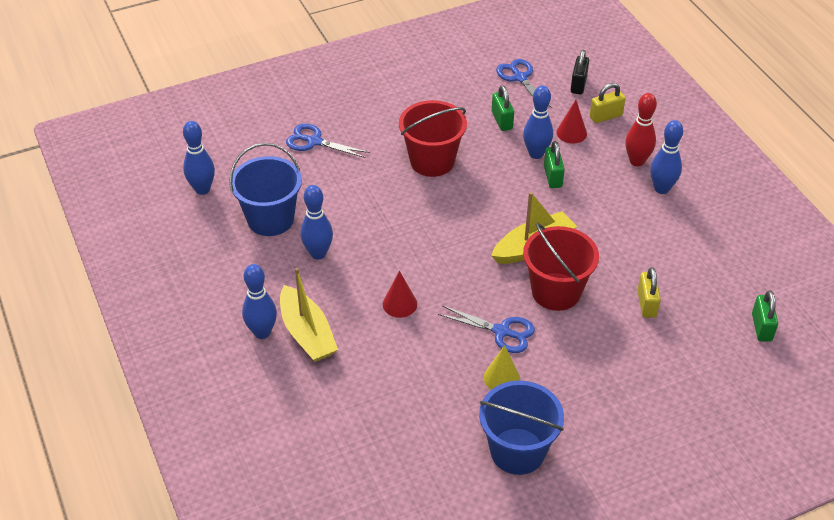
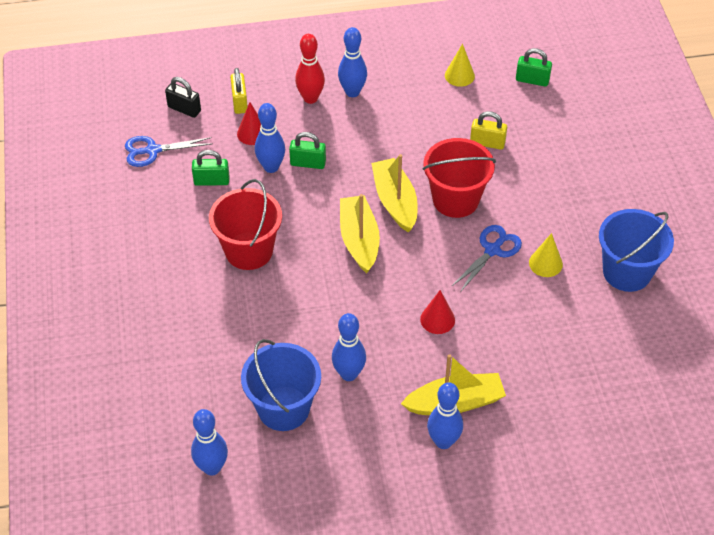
camera: 75 degrees left, 5 degrees up
blue scissors [286,124,370,158] -> none
none -> yellow boat [340,194,380,273]
none -> yellow cone [445,44,475,87]

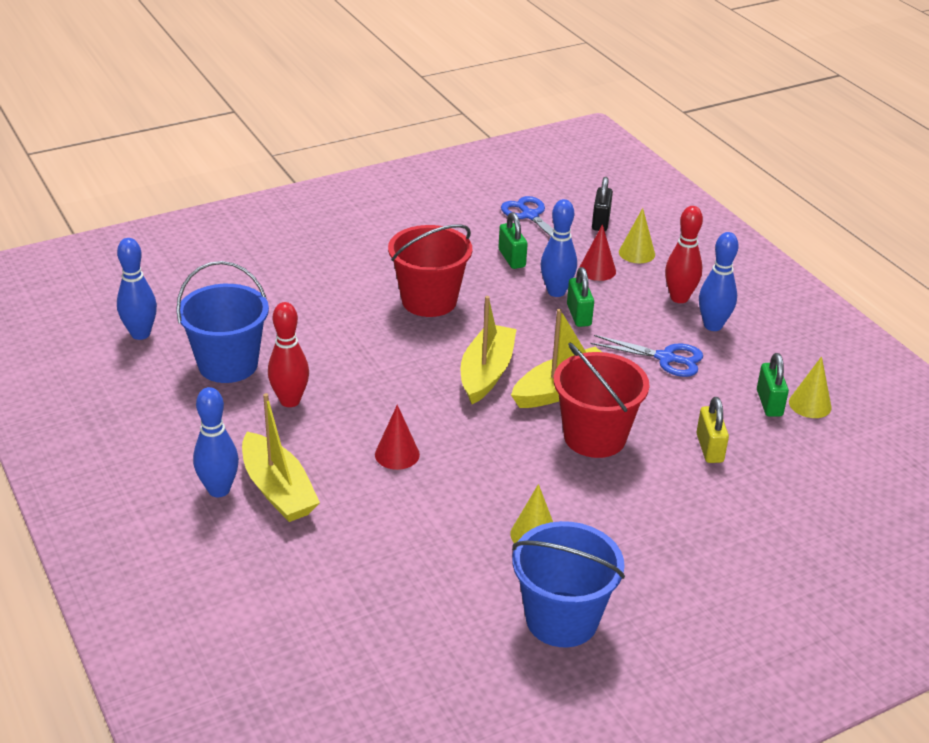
camera: 70 degrees right, 15 degrees down
yellow padlock [230,68,248,114] -> yellow cone [619,208,655,263]
blue bowling pin [332,313,366,381] -> red bowling pin [268,302,309,407]
yellow boat [340,194,380,273] -> yellow boat turned 45 degrees counterclockwise [461,296,517,404]
blue scissors [451,225,522,292] -> blue scissors moved to [591,335,703,377]
green padlock [516,48,552,87] -> green padlock moved to [757,353,789,417]

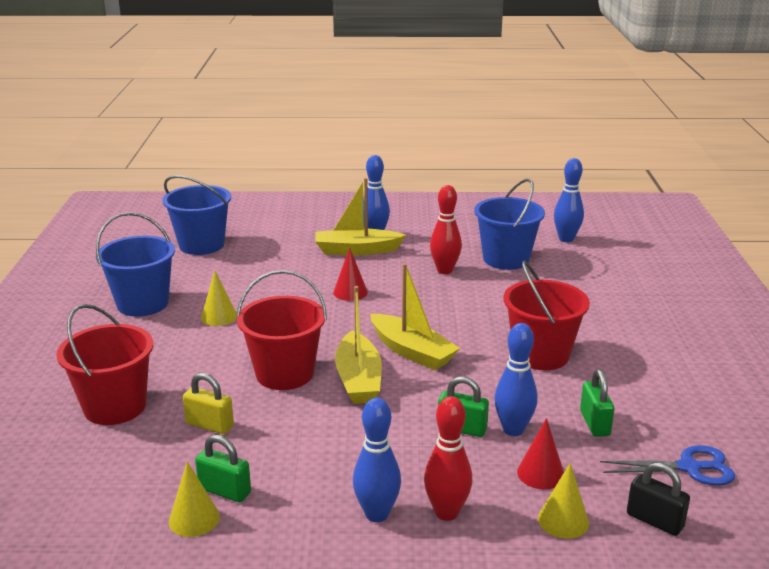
camera: 120 degrees right, 10 degrees down
green padlock [498,212,528,269] -> green padlock turned 75 degrees clockwise [580,369,614,437]
blue scissors [591,335,703,377] -> none
none -> red bucket [56,304,153,425]
none -> blue bucket [162,175,231,255]

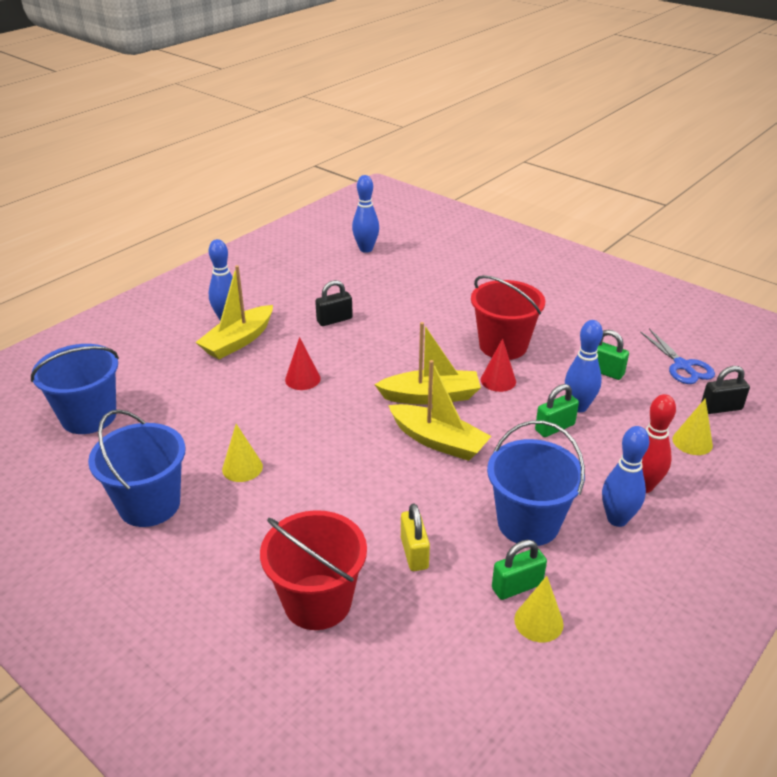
camera: 50 degrees left, 10 degrees up
yellow padlock [183,373,234,434] -> yellow padlock turned 75 degrees counterclockwise [401,503,430,571]
red bucket [236,270,327,390] -> none
red bowling pin [430,185,462,274] -> black padlock [315,280,353,326]
blue bucket [474,179,545,270] -> blue bucket moved to [487,421,585,546]
red cone [517,418,564,489] -> red cone moved to [481,338,516,392]
blue scissors [600,445,735,486] -> blue scissors turned 120 degrees clockwise [640,329,715,384]

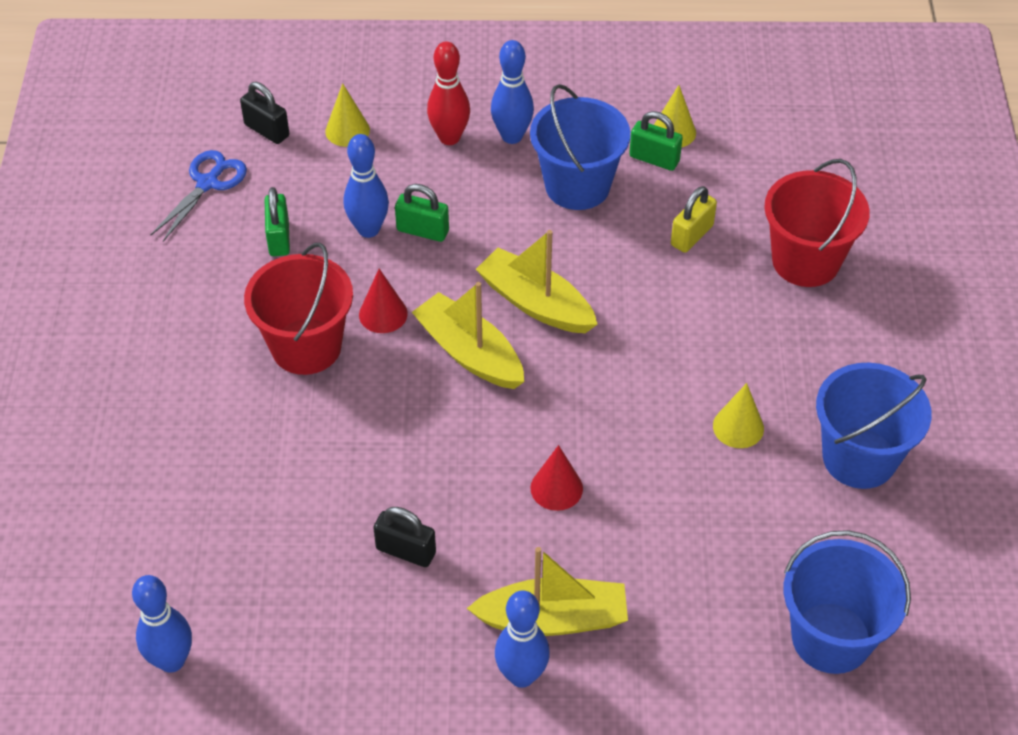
camera: 130 degrees left, 15 degrees up
yellow boat [388,360,491,461] -> yellow boat turned 45 degrees counterclockwise [476,230,598,333]

